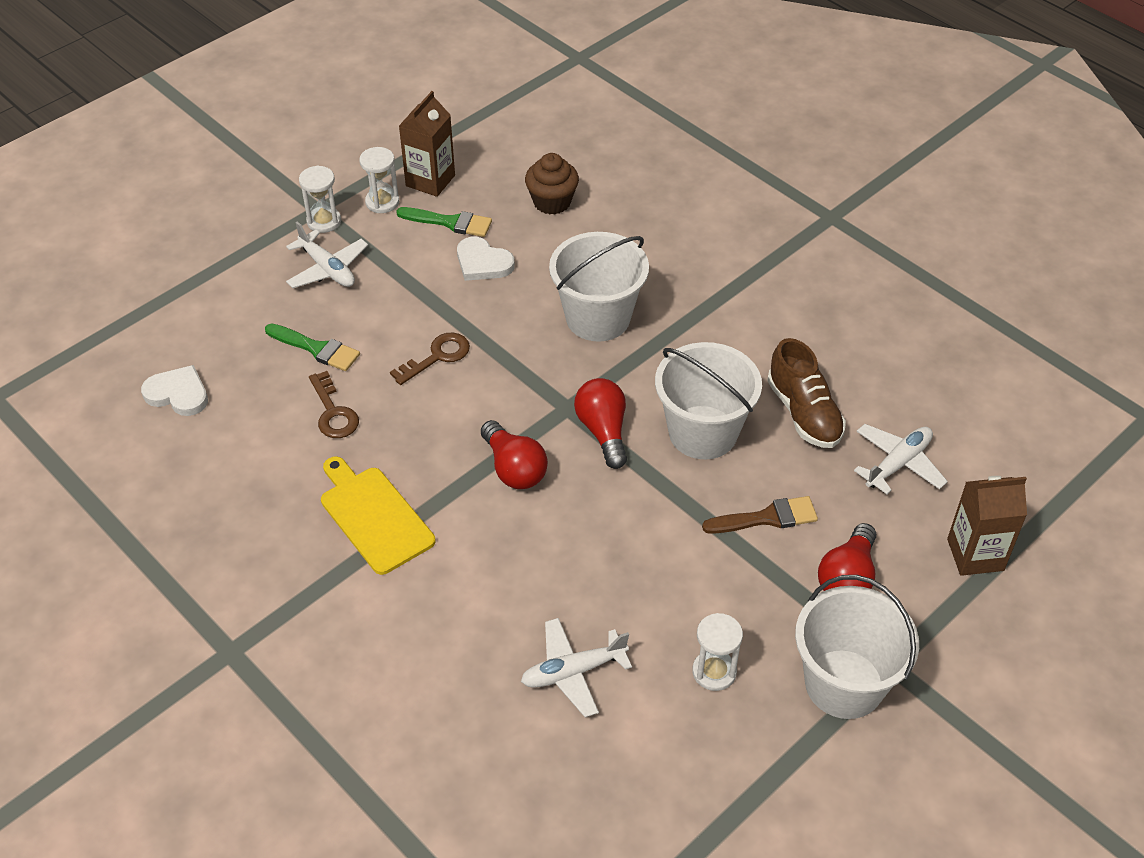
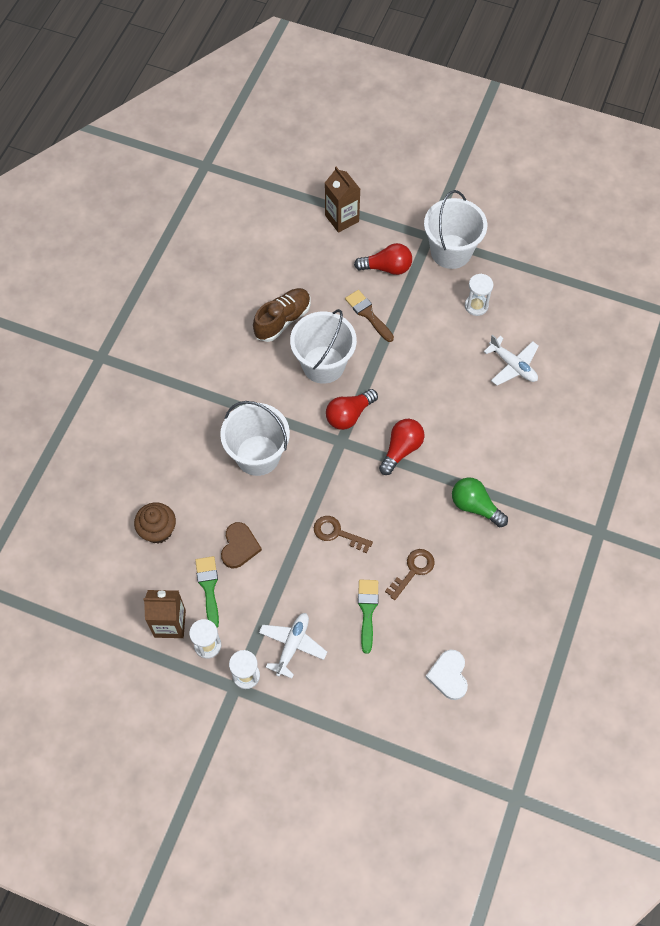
camera: 115 degrees left, 15 degrees up
yellow cutting board [321,457,436,575] -> green light bulb [452,477,508,527]
white heart [457,237,515,281] -> brown heart [221,522,262,568]
white plane [854,424,948,494] -> none

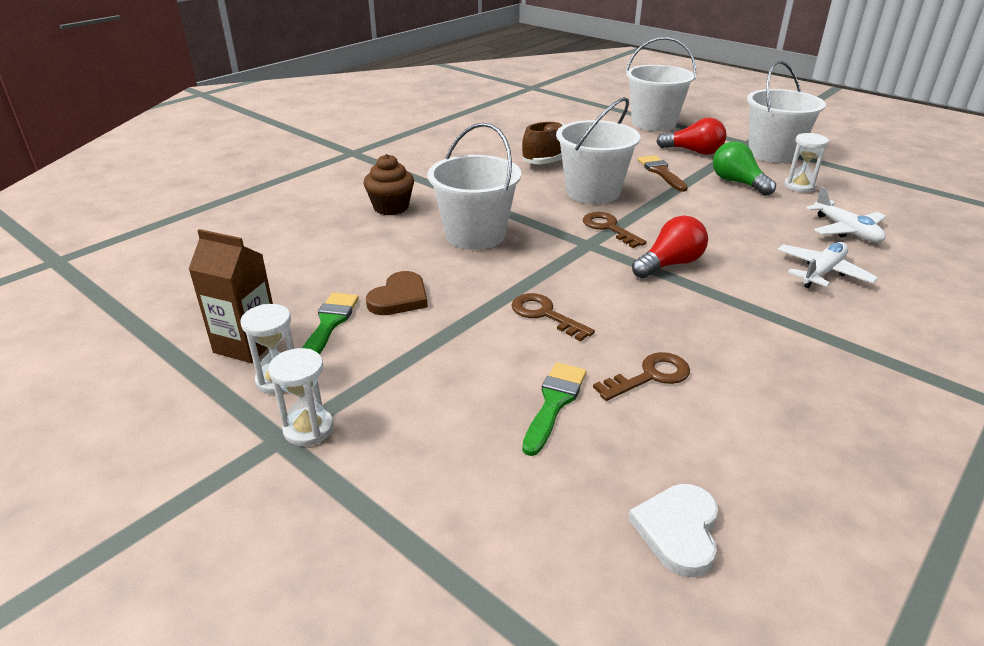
camera: 20 degrees right, 30 degrees down
brown cupcake [134,502,176,543] -> brown cupcake moved to [364,154,414,215]
white plane [259,613,327,678] -> white plane moved to [777,242,878,288]
brown carton [325,167,360,233] -> white bucket [625,37,696,131]
red light bulb [326,389,378,430] -> brown key [583,212,647,248]
green light bulb [452,477,508,527] -> green light bulb moved to [713,141,776,196]

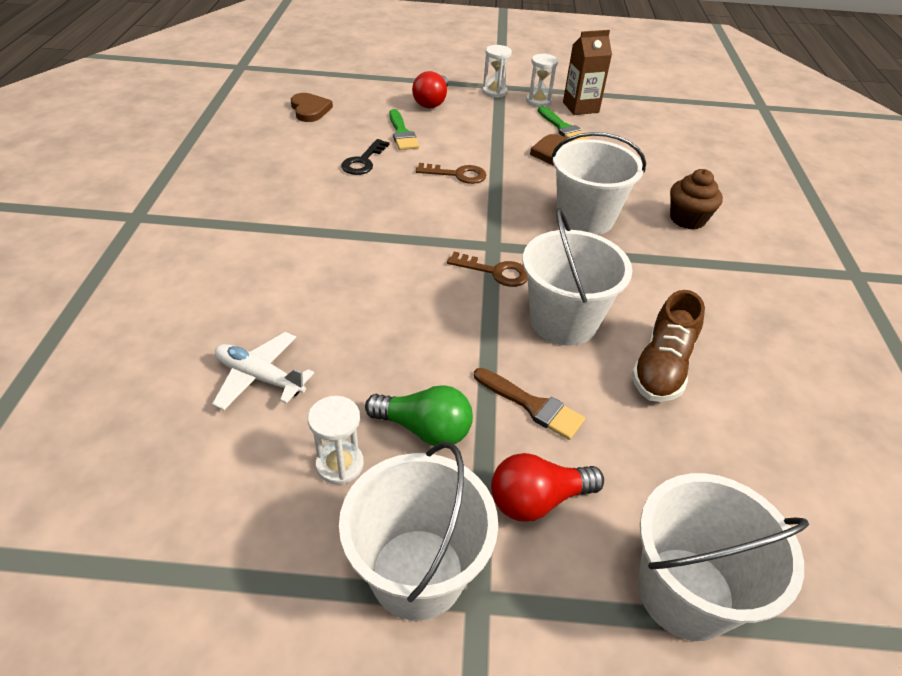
camera: 140 degrees right, 10 degrees up
brown key [593,352,690,401] -> black key [341,139,389,175]
white heart [628,484,718,577] -> brown heart [291,93,333,122]
red light bulb [632,215,708,278] -> red light bulb moved to [412,71,448,108]
white plane [777,242,878,288] -> none

